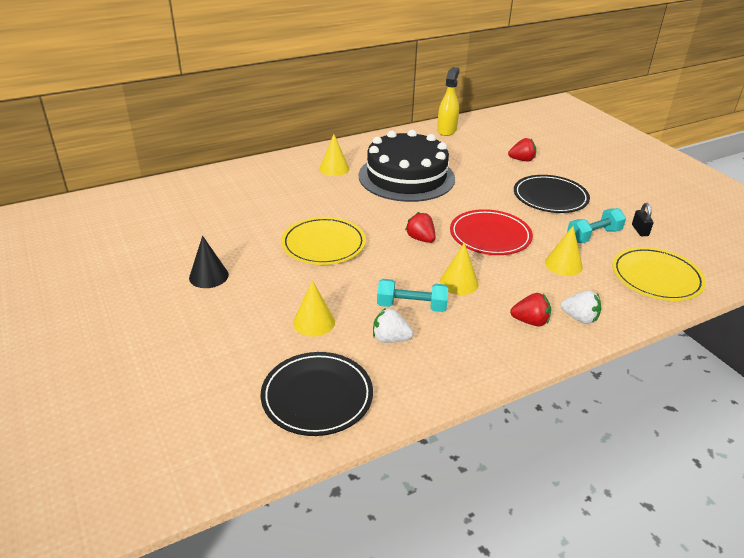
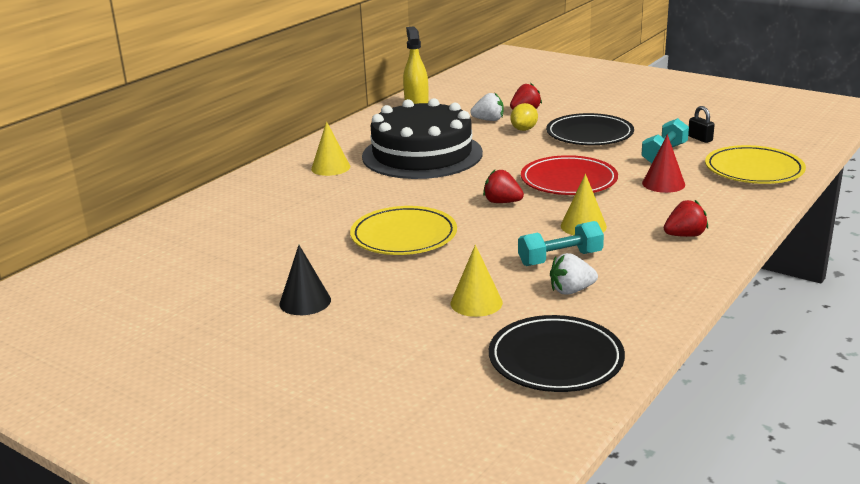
camera: 25 degrees left, 10 degrees down
yellow cone [545,226,583,276] -> red cone [642,134,685,193]
white strawberry [561,291,601,324] -> white strawberry moved to [470,93,504,121]
none -> yellow lemon [511,103,538,131]

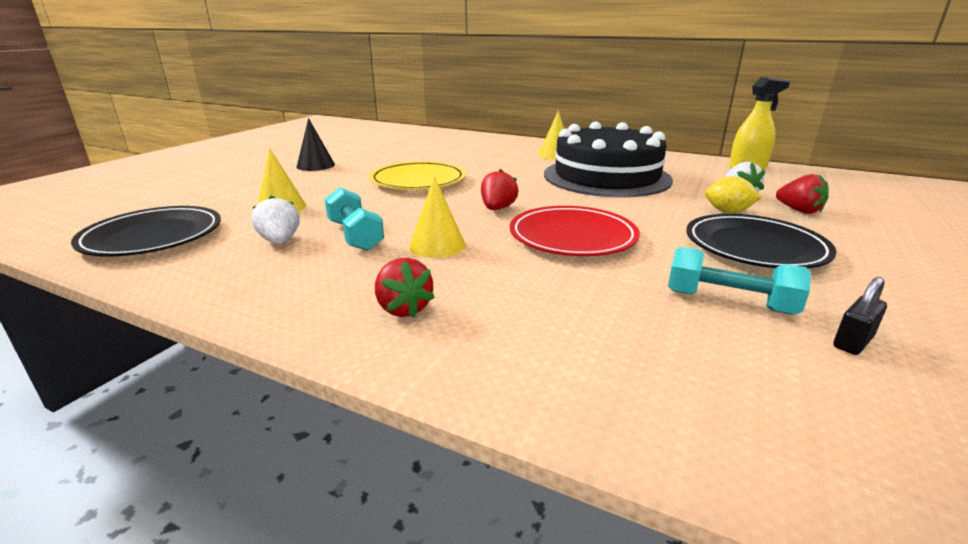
camera: 80 degrees right, 0 degrees up
red cone [642,134,685,193] -> none
yellow plate [705,145,806,184] -> none

